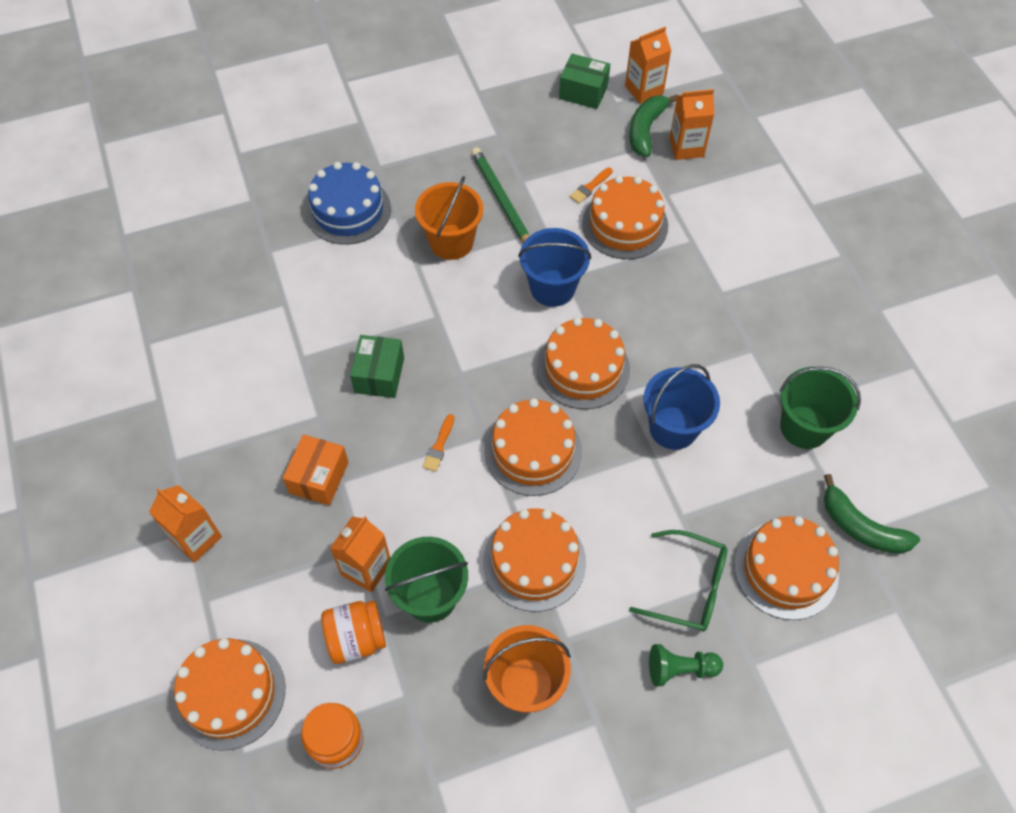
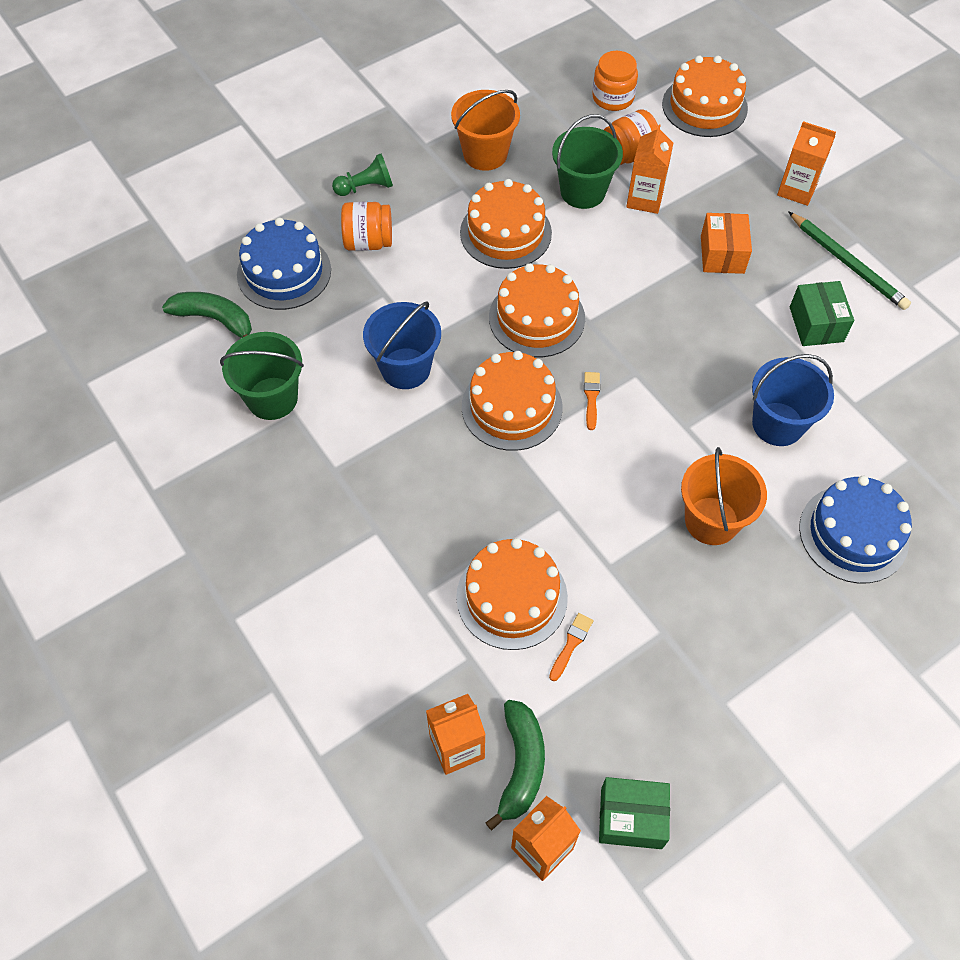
camera: 165 degrees right, 0 degrees up
green box [350,335,404,398] -> green box moved to [790,281,854,346]
orange brush [422,414,454,472] -> orange brush moved to [584,372,600,430]
green pencil [471,147,530,243] -> green pencil moved to [788,211,911,310]
blue bucket [518,228,591,307] -> blue bucket moved to [752,354,834,446]
green glasses [629,530,728,632] -> orange jar [341,202,392,251]
orange cake [734,516,839,620] -> blue cake [237,218,331,310]

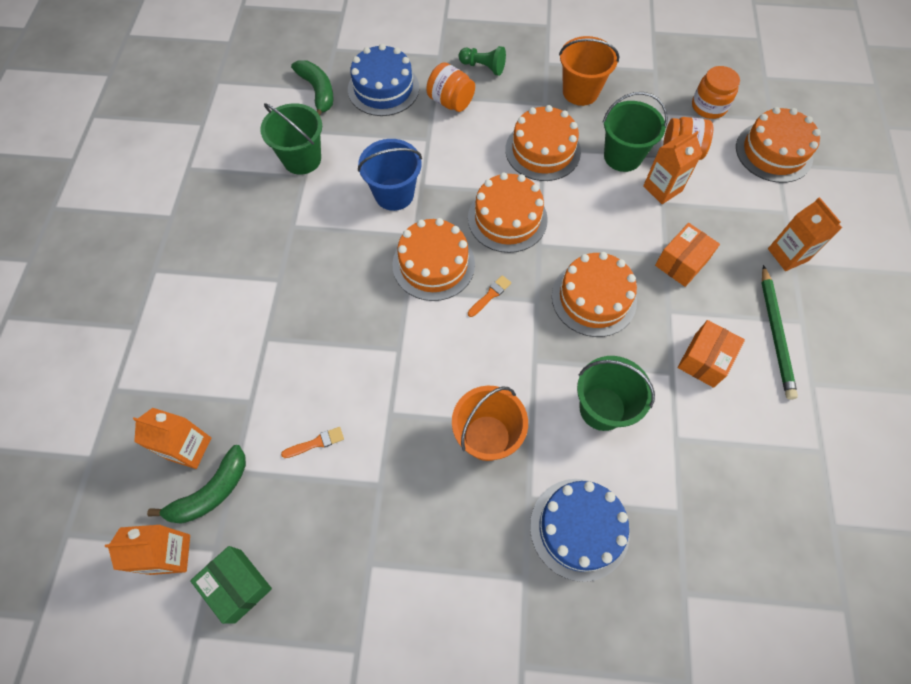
camera: 40 degrees right, 5 degrees up
orange cake [456,538,568,650] -> orange cake moved to [552,252,637,337]
blue bucket [752,354,834,446] -> green bucket [577,356,655,431]
green box [790,281,854,346] -> orange box [678,320,745,388]

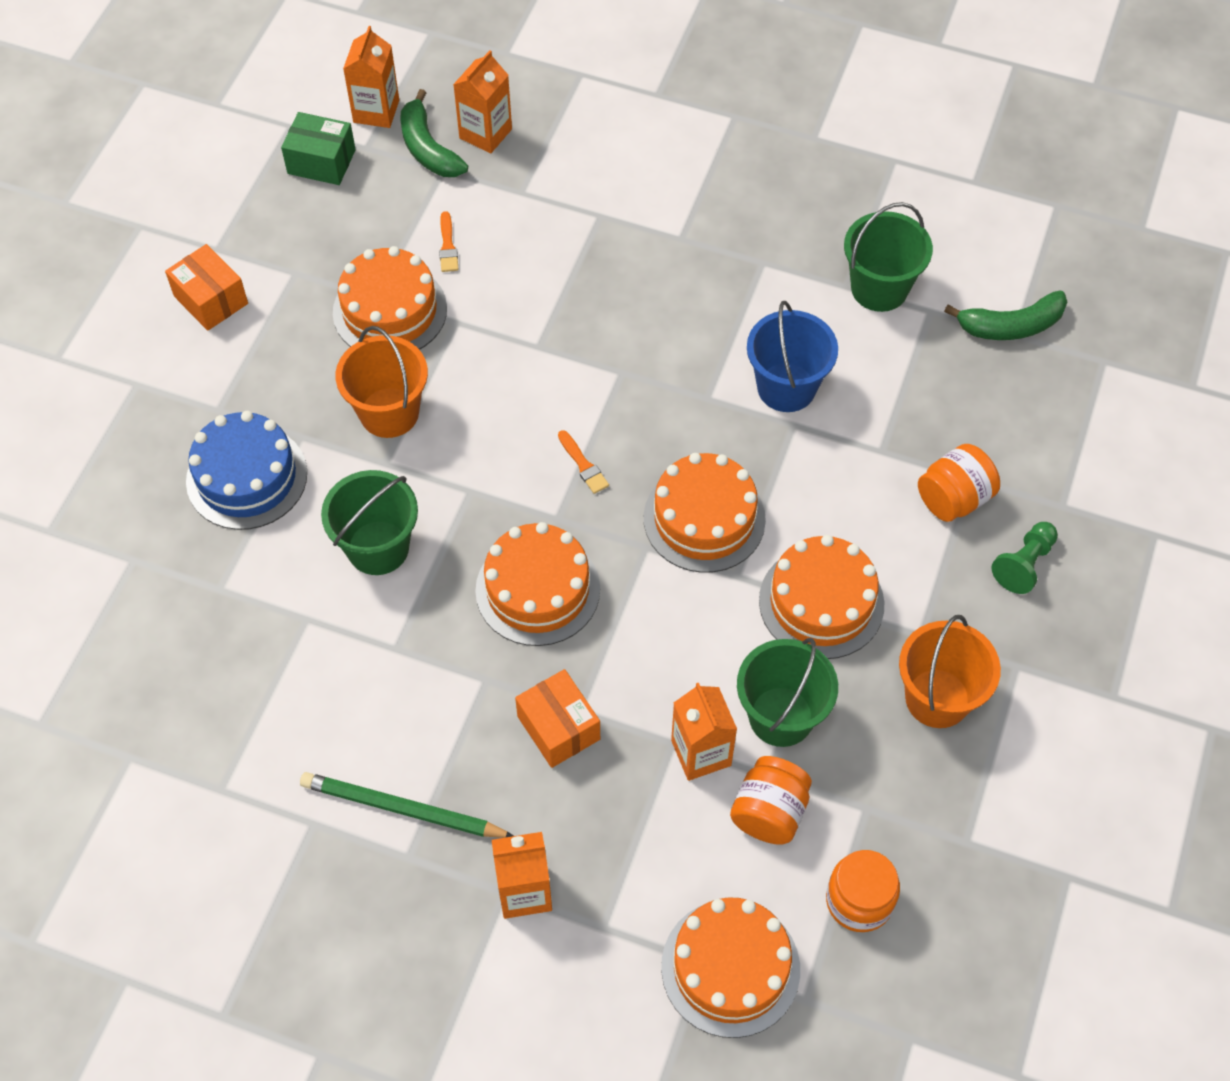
camera: 105 degrees right, 5 degrees down
green box [190,546,272,624] -> green box turned 45 degrees clockwise [281,112,356,185]
blue cake [348,44,419,116] -> none
orange cake [392,218,475,301] -> orange cake moved to [333,246,447,350]
orange box [678,320,745,388] -> orange box moved to [165,244,248,331]

